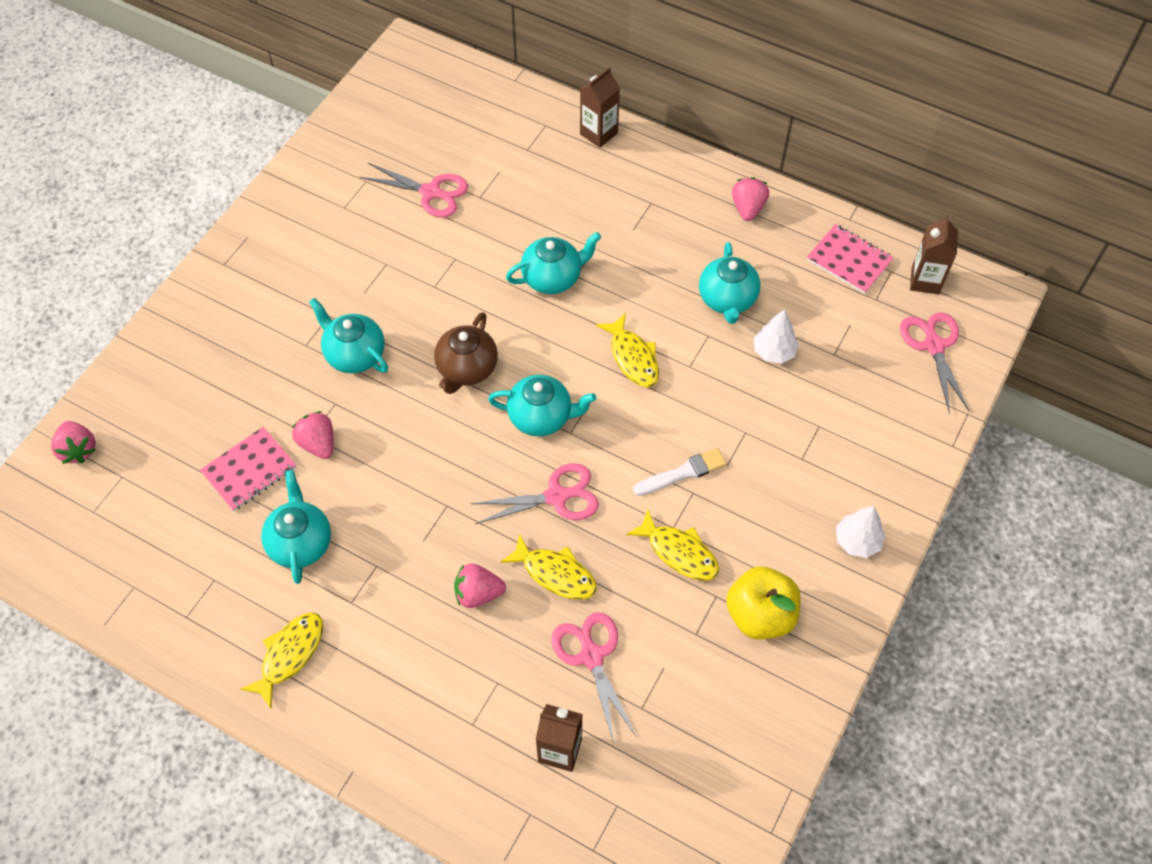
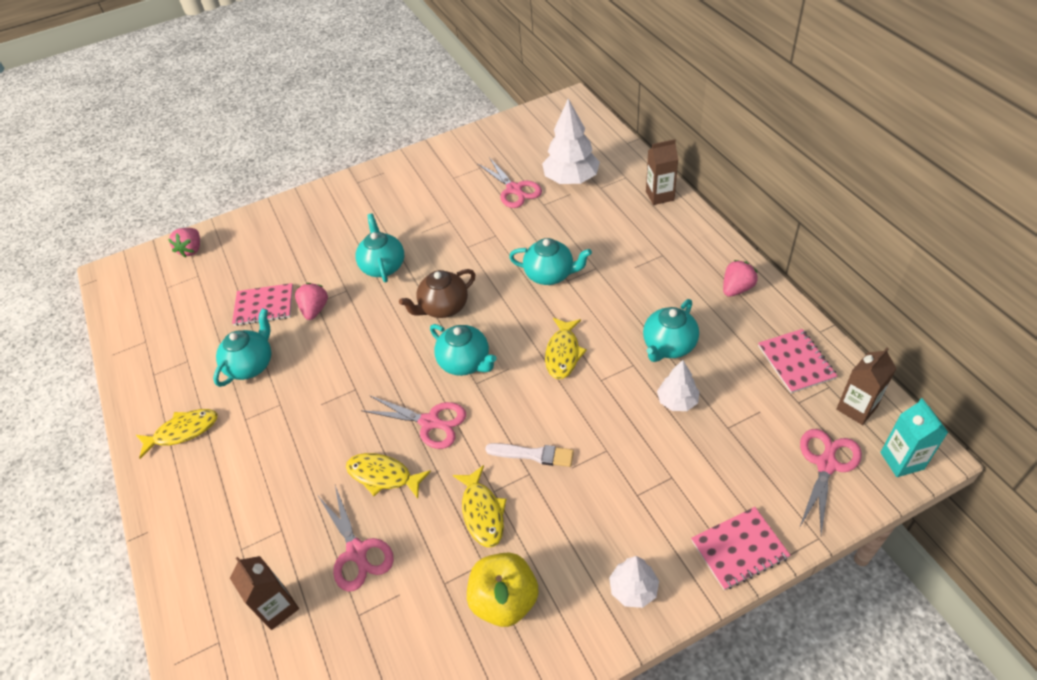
camera: 40 degrees right, 10 degrees down
pink strawberry [454,563,506,608] -> none
yellow fish [500,533,597,600] -> yellow fish turned 135 degrees clockwise [346,453,431,499]
pink scissors [552,612,636,743] -> pink scissors turned 135 degrees clockwise [318,486,394,592]
none -> white tree [542,99,600,184]
none -> pink notebook [691,507,791,590]
none -> turquoise carton [880,398,948,477]

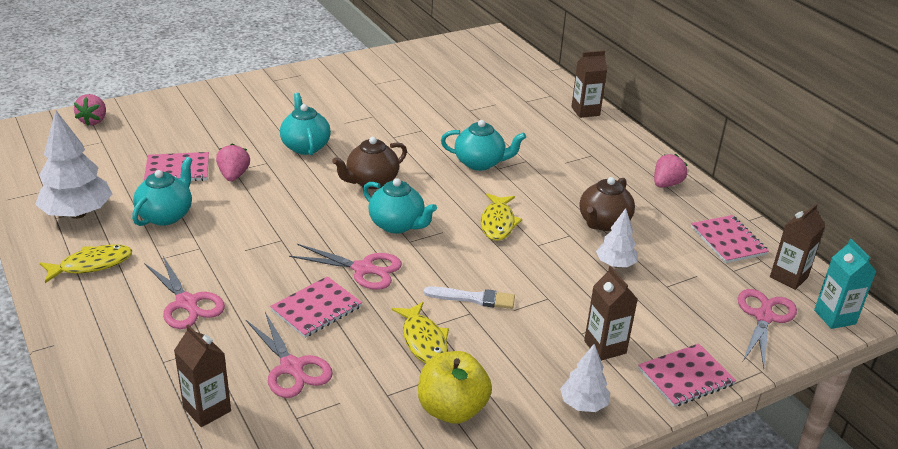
camera: 10 degrees left, 15 degrees down
yellow fish [346,453,431,499] -> pink notebook [270,276,362,338]
pink scissors [477,157,542,208] -> pink scissors moved to [144,256,225,329]
white tree [542,99,600,184] -> white tree moved to [35,110,112,219]
turquoise teapot [643,299,699,362] -> brown teapot [579,177,635,231]
none -> brown carton [584,266,638,361]

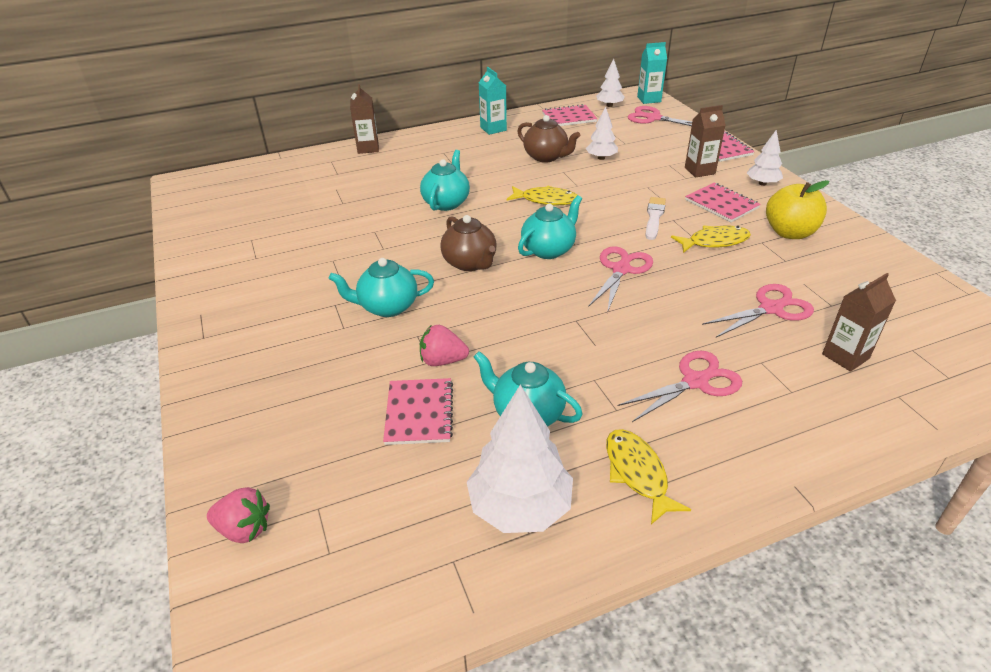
camera: 80 degrees left, 5 degrees up
pink notebook [270,276,362,338] -> pink notebook moved to [685,183,761,222]
pink strawberry [654,154,688,187] -> turquoise carton [479,67,507,135]
brown carton [770,204,825,290] -> white tree [596,59,625,107]

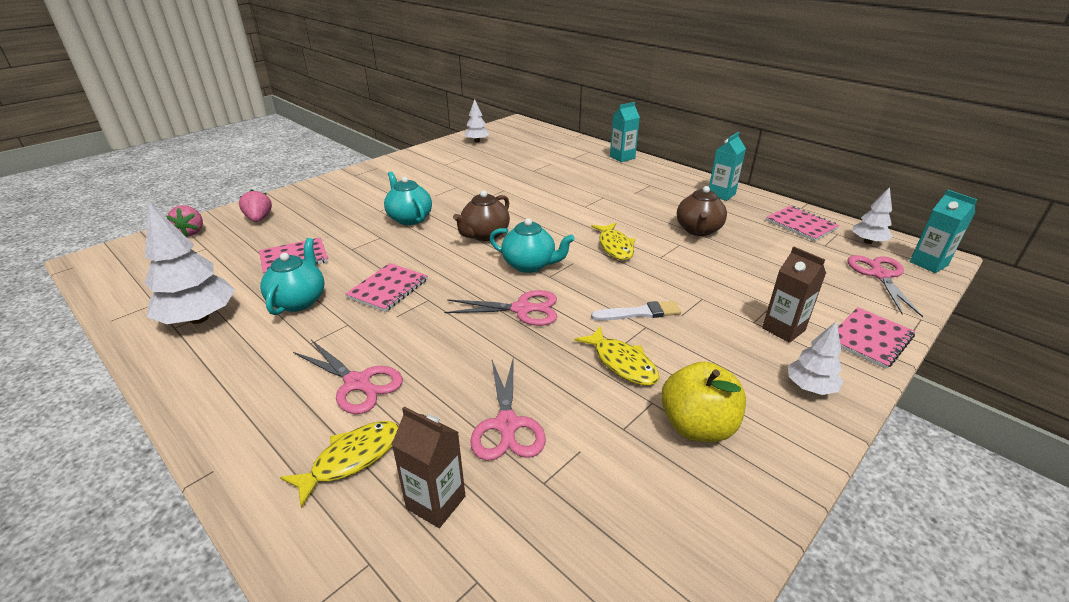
camera: 65 degrees right, 5 degrees down
brown carton [350,84,379,154] -> turquoise carton [610,102,640,162]
turquoise teapot [420,150,470,211] -> none
pink strawberry [420,325,469,366] -> pink strawberry moved to [239,189,272,222]
white tree [586,107,618,160] -> white tree moved to [464,99,489,142]
yellow fish [606,429,691,525] -> yellow fish moved to [280,421,399,508]
pink notebook [685,183,761,222] -> pink notebook moved to [345,263,428,312]
pink scissors [702,284,814,337] -> pink scissors turned 45 degrees clockwise [470,356,546,461]

